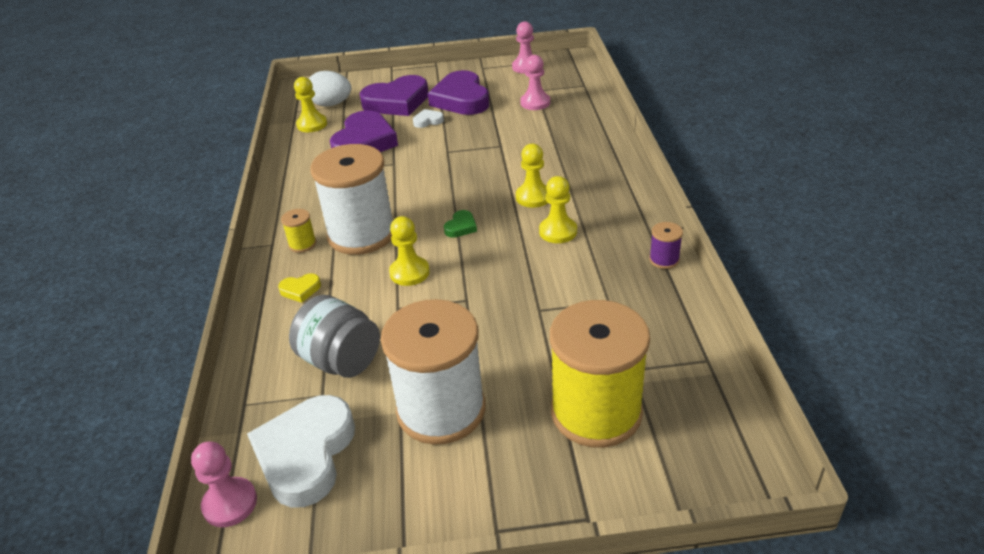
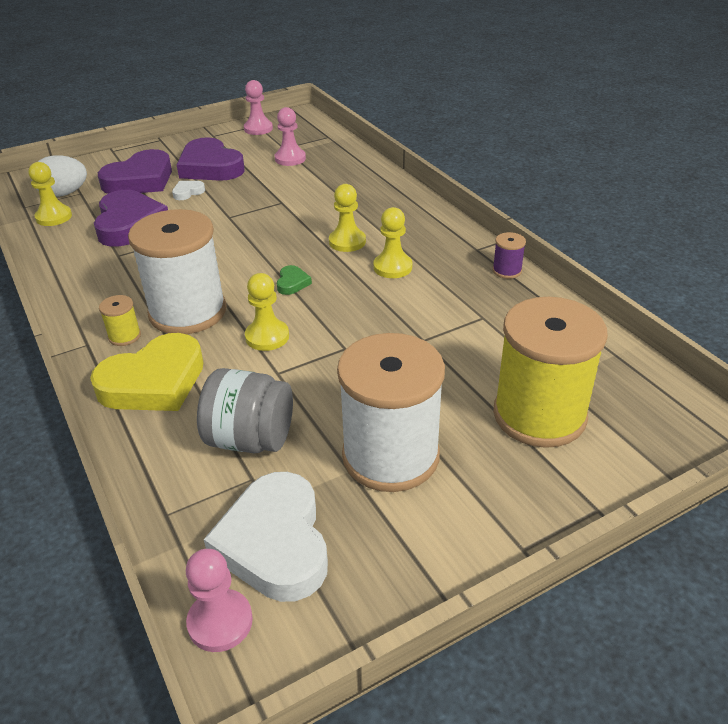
camera: 25 degrees left, 0 degrees up
yellow heart [278,273,321,303] -> yellow heart [90,333,204,411], size x2.34

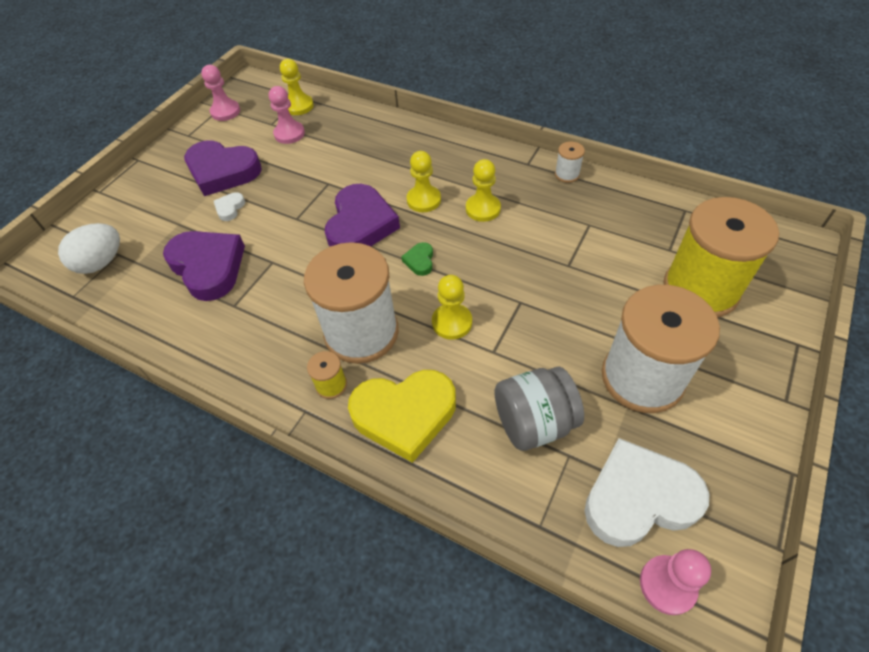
camera: 30 degrees left, 15 degrees up
yellow pawn [28,162,72,226] -> yellow pawn moved to [280,59,314,115]
yellow heart [90,333,204,411] -> yellow heart turned 60 degrees clockwise [348,370,456,463]
purple heart [98,149,172,194] -> purple heart moved to [325,184,400,247]
white heart [204,472,328,602] -> white heart turned 120 degrees clockwise [584,438,709,547]
green heart [277,265,312,295] -> green heart turned 150 degrees counterclockwise [401,242,433,276]
purple spool [492,232,526,279] -> white spool [555,142,585,183]

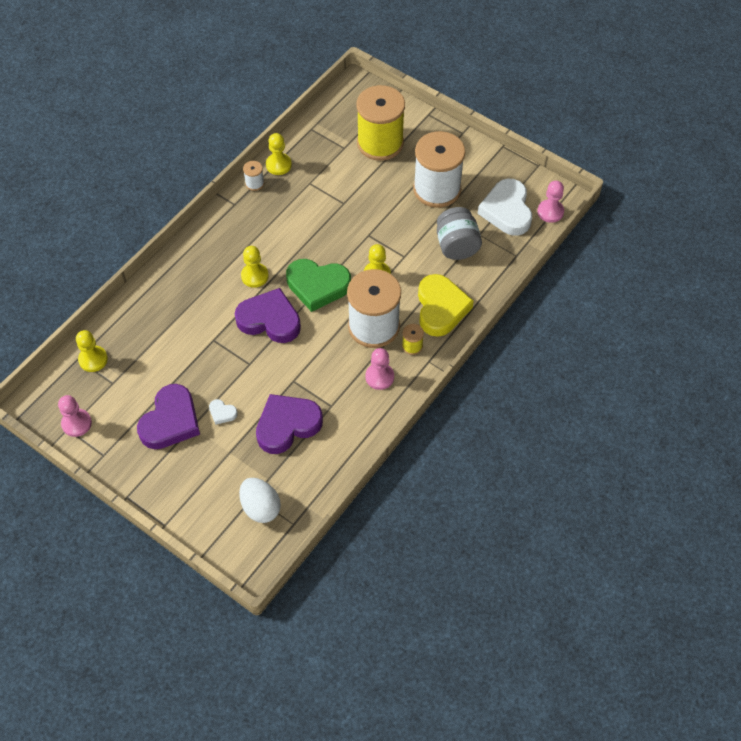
camera: 85 degrees left, 5 degrees up
pink pawn [269,86,305,144] -> pink pawn moved to [365,348,394,390]
green heart [401,242,433,276] -> green heart [286,259,351,312], size x2.34
yellow pawn [466,159,501,222] -> yellow pawn moved to [266,133,292,175]

